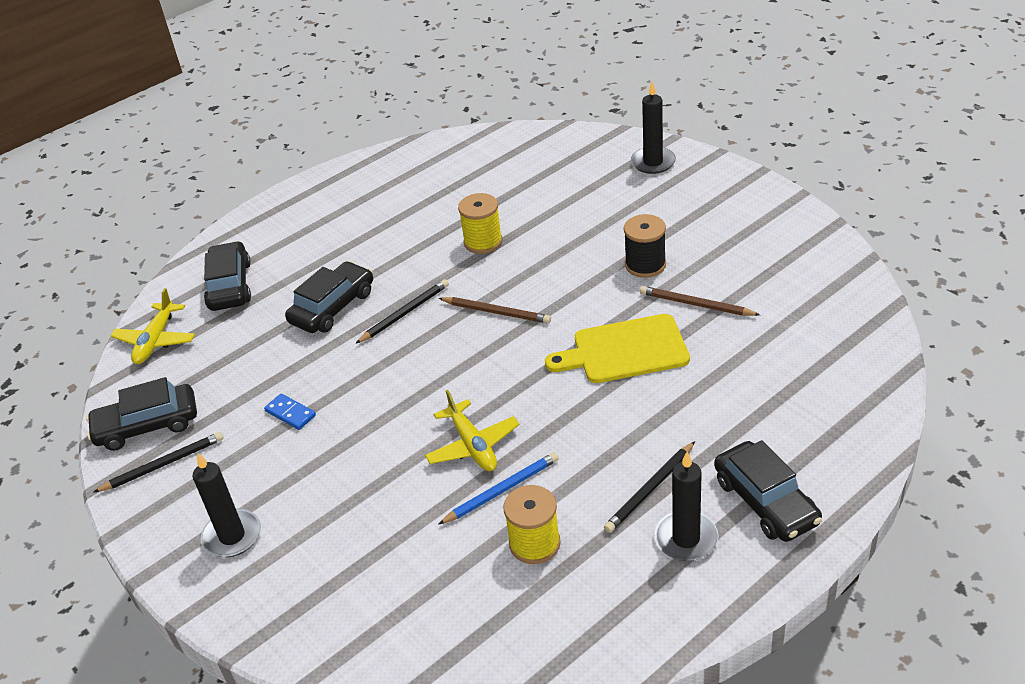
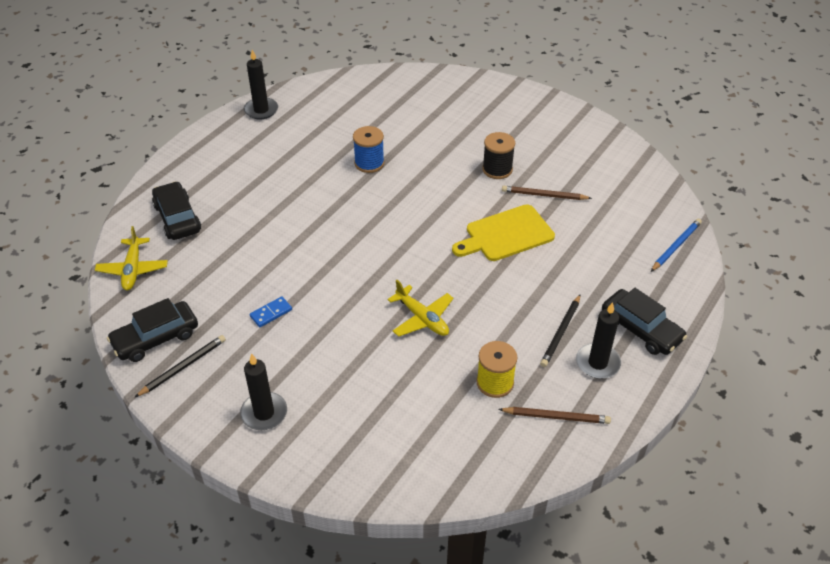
camera: 20 degrees left, 5 degrees up
blue domino [264,394,316,430] -> blue domino turned 60 degrees counterclockwise [250,296,292,327]
black car [285,261,373,333] -> none
black pencil [355,279,449,344] -> none
blue pencil [438,452,559,525] -> blue pencil moved to [651,218,702,272]
brown pencil [439,297,551,324] -> brown pencil moved to [498,407,611,424]
yellow spool [458,193,503,254] -> blue spool [353,126,384,173]
black candle [631,82,676,174] -> black candle moved to [244,50,278,120]

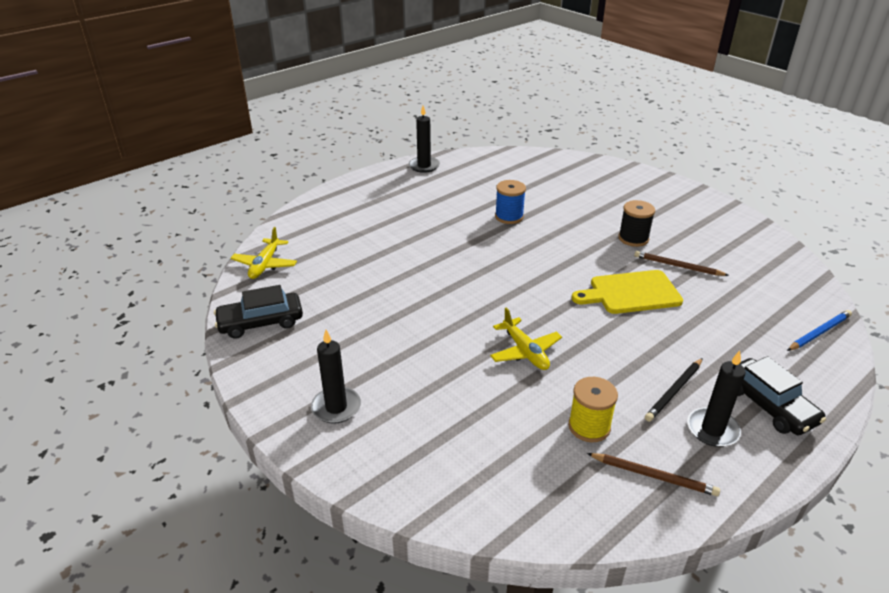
camera: 15 degrees right, 10 degrees down
black pencil [135,335,226,397] -> none
black car [152,181,201,240] -> none
blue domino [250,296,292,327] -> none

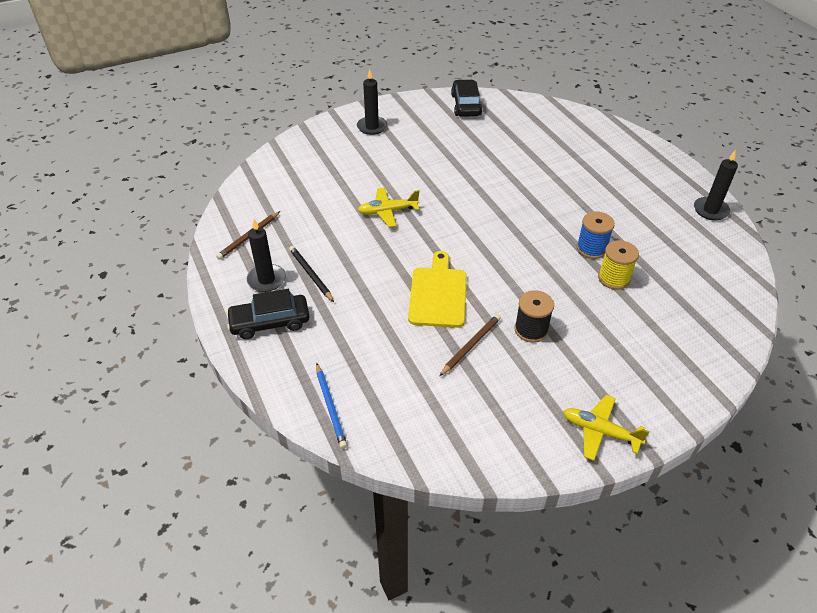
camera: 105 degrees right, 10 degrees up
yellow plane [230,227,297,279] -> yellow plane moved to [563,395,650,461]
yellow spool [568,377,618,442] -> yellow spool moved to [598,240,639,290]

